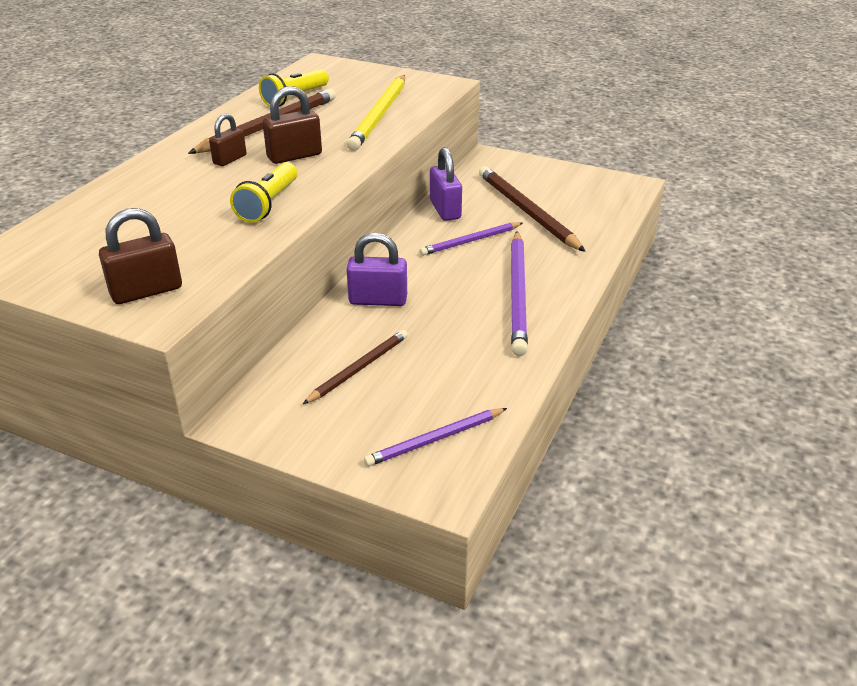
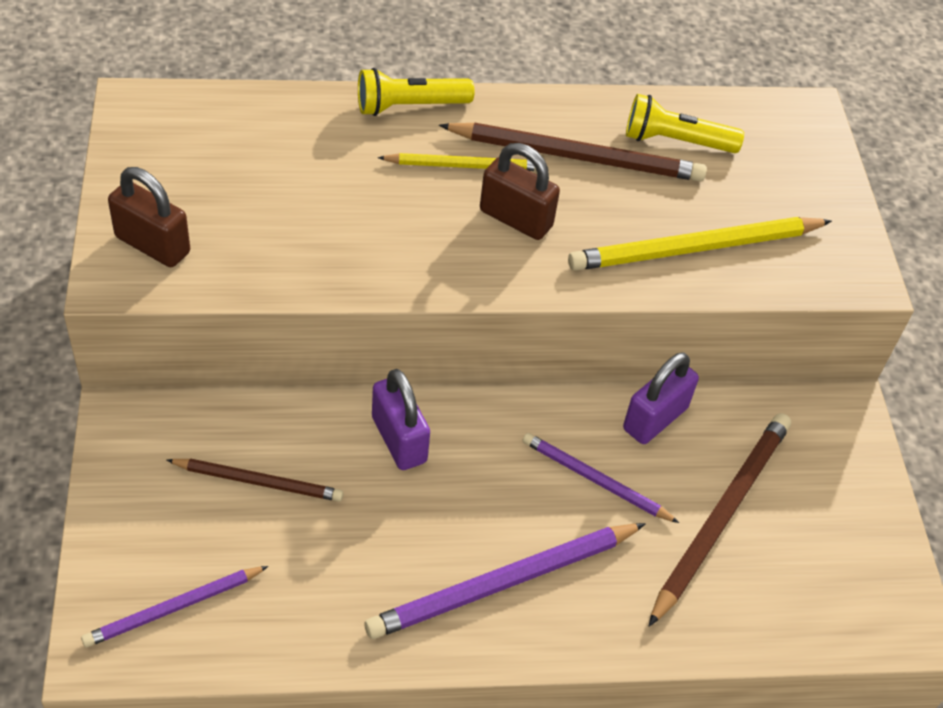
camera: 55 degrees right, 15 degrees up
brown padlock [209,113,246,166] -> yellow pencil [378,153,536,171]
yellow flashlight [230,162,297,223] -> yellow flashlight moved to [358,68,474,116]
purple pencil [364,408,507,467] -> purple pencil turned 60 degrees counterclockwise [81,566,268,647]

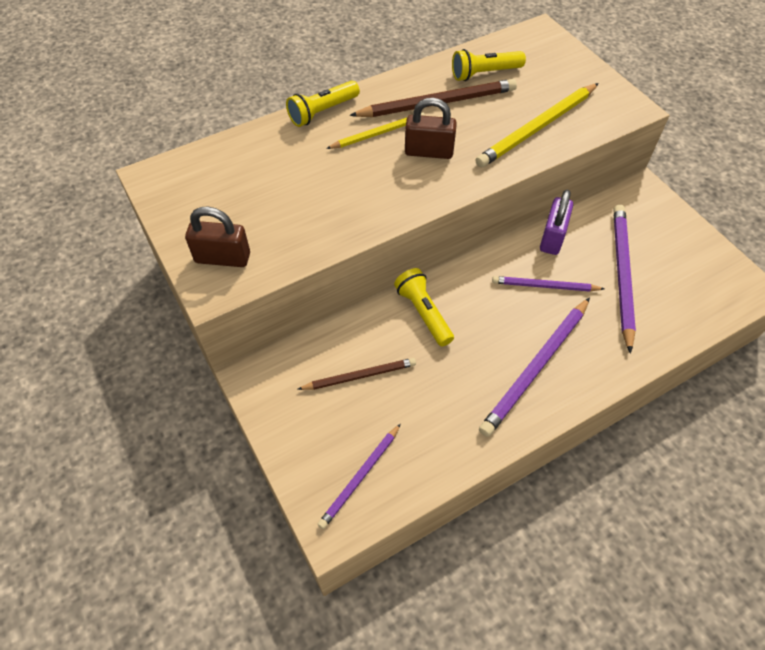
camera: 20 degrees left, 5 degrees up
purple padlock [372,369,430,470] -> yellow flashlight [394,268,454,347]
brown pencil [649,413,791,627] -> purple pencil [614,205,636,354]

